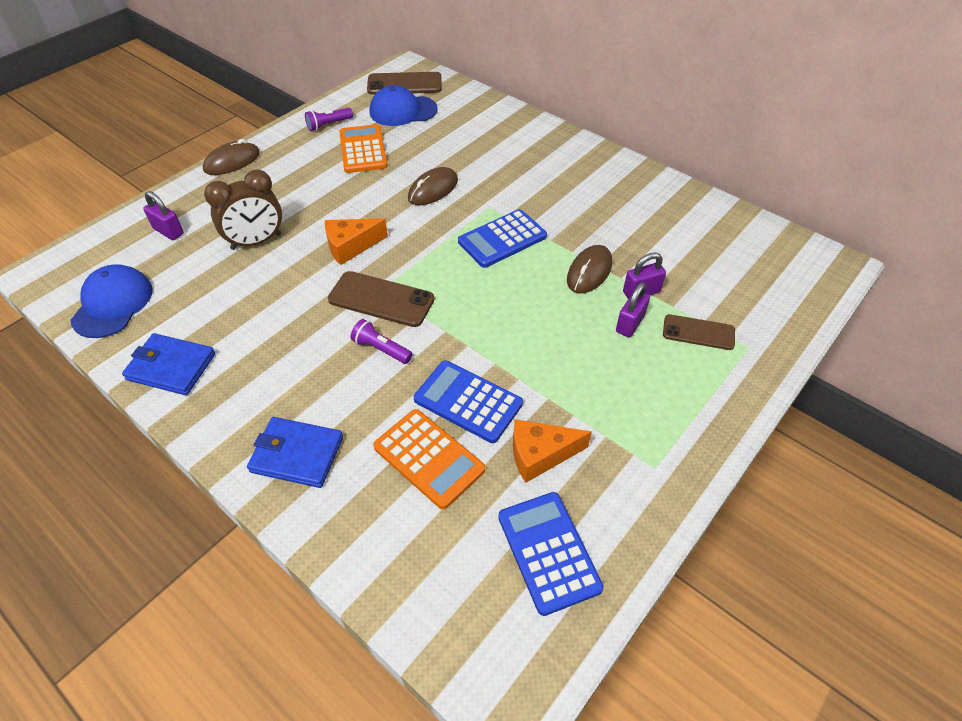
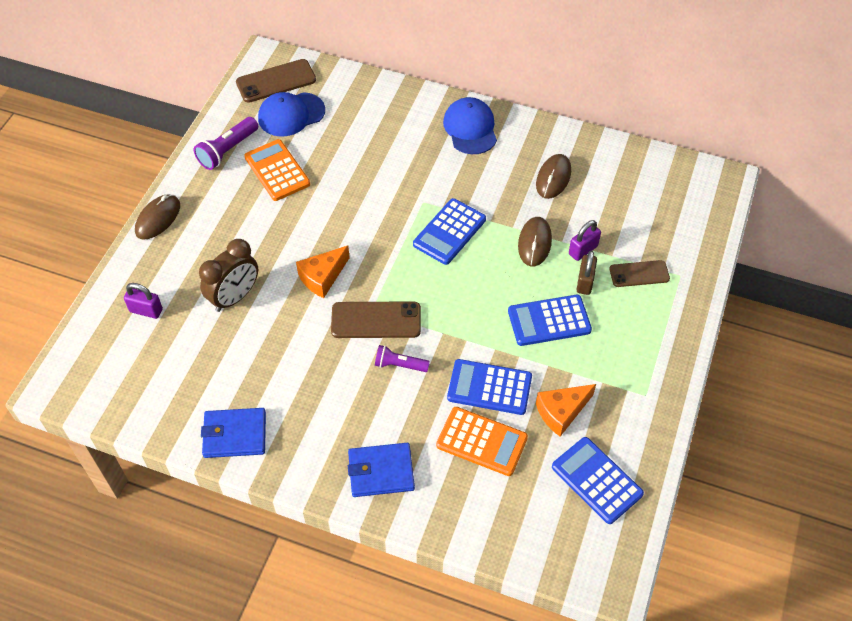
camera: 20 degrees left, 5 degrees up
blue cap [70,264,153,338] -> blue cap moved to [443,97,497,154]
purple flashlight [305,108,353,131] -> purple flashlight [194,117,258,170], size x1.51
brown mouse [408,167,458,205] -> brown mouse moved to [536,154,571,199]
purple padlock [616,282,650,337] -> brown padlock [576,251,597,295]
none -> blue calculator [508,295,592,346]

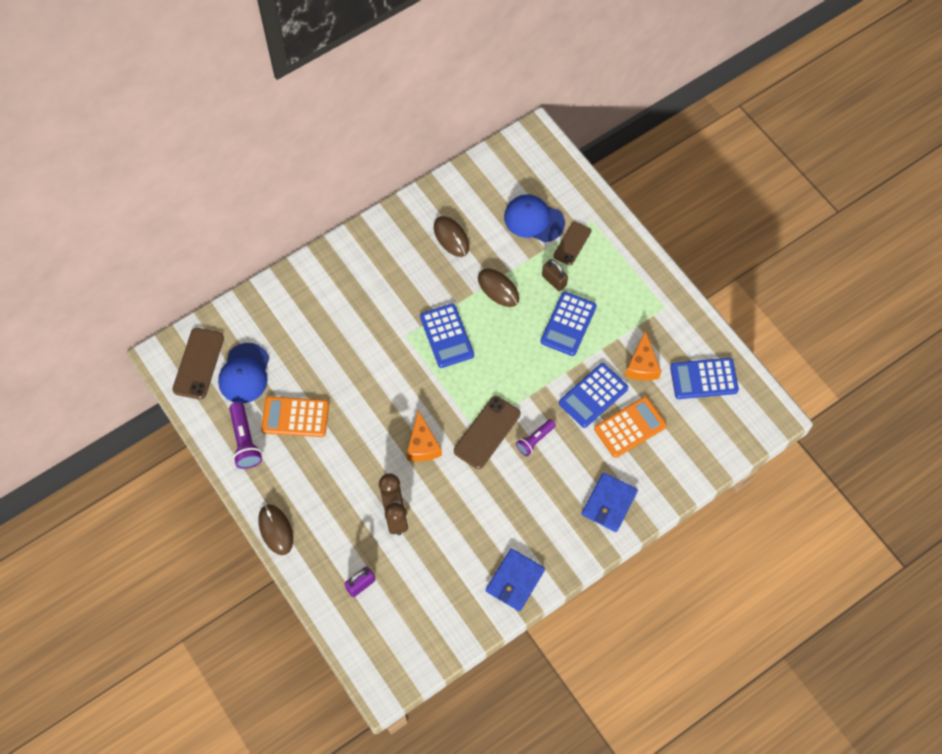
camera: 55 degrees left, 10 degrees up
blue cap [443,97,497,154] -> blue cap moved to [504,194,565,242]
purple padlock [569,220,601,261] -> none

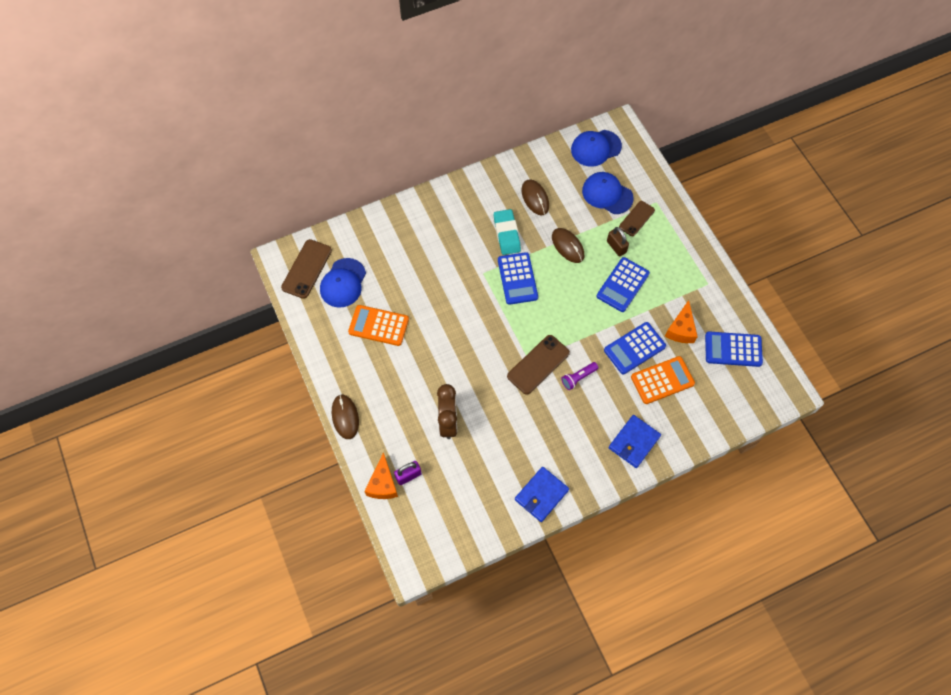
camera: 10 degrees right, 0 degrees up
purple flashlight [229,402,262,469] -> none
orange cheese [406,410,442,461] -> orange cheese moved to [364,452,398,499]
none -> turquoise eraser [494,209,521,255]
none -> blue cap [571,130,622,167]

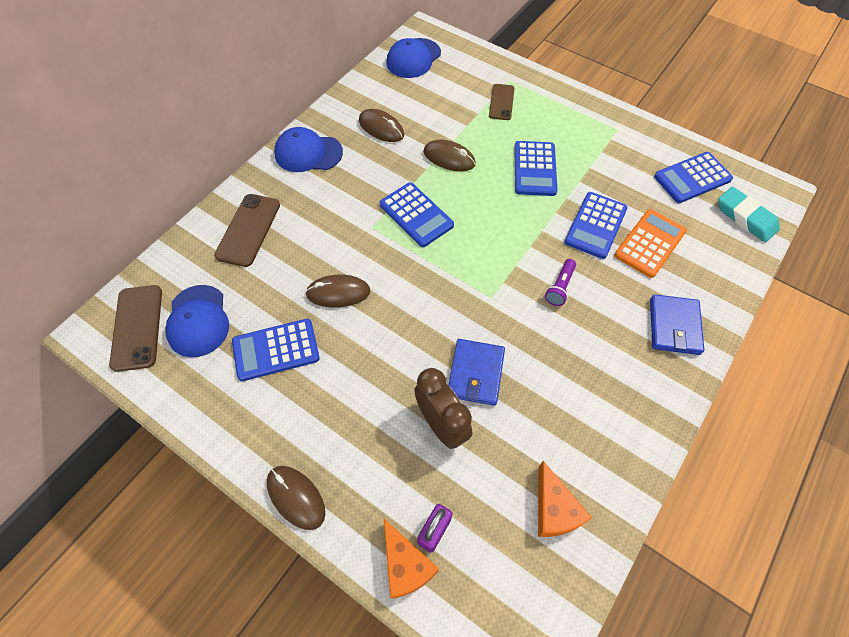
camera: 30 degrees left, 5 degrees down
orange calculator [348,305,409,346] -> blue calculator [232,319,320,381]
turquoise eraser [494,209,521,255] -> turquoise eraser moved to [718,186,780,242]
brown phone [507,335,570,395] -> brown phone moved to [214,194,280,267]
blue wallet [515,467,569,522] -> blue wallet moved to [448,339,505,406]
blue cap [582,172,634,214] -> blue cap moved to [274,127,343,172]
brown padlock [607,227,629,256] -> none
orange cheese [665,300,698,343] -> orange cheese moved to [538,461,592,537]
none -> brown mouse [305,275,371,307]

